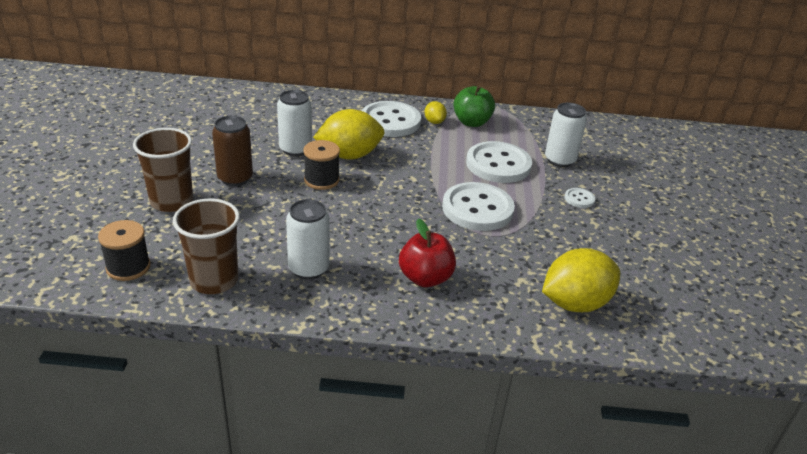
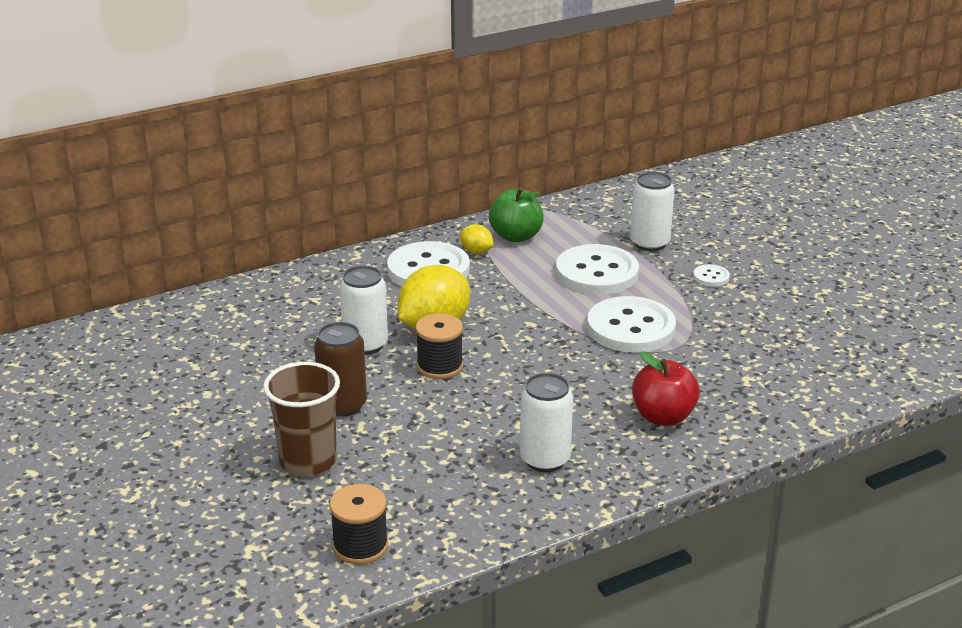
camera: 30 degrees left, 5 degrees down
brown cup [173,198,240,294] -> none
yellow lemon [542,248,620,312] -> none

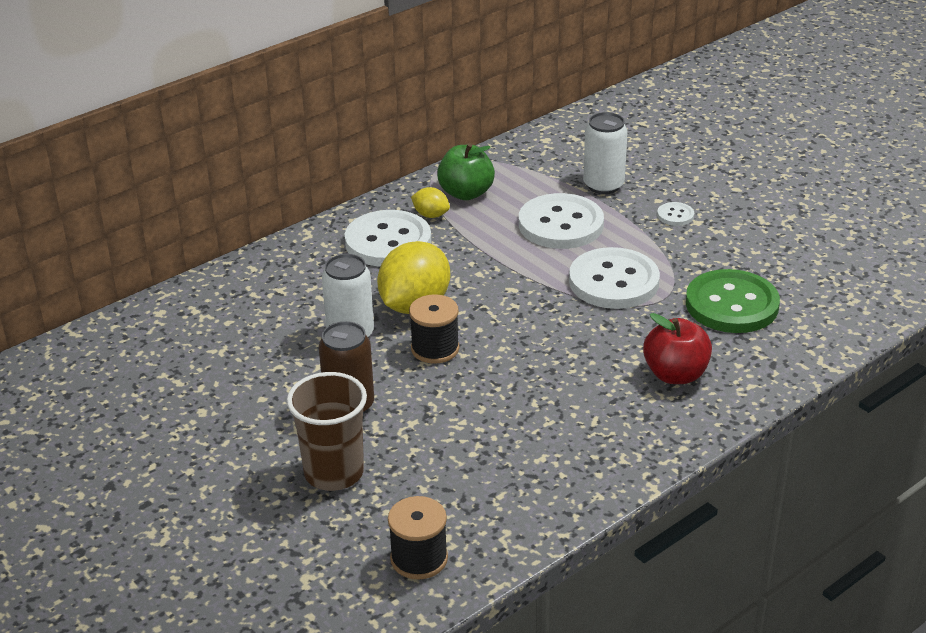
camera: 10 degrees left, 5 degrees up
white can [520,373,573,472] -> none
none -> green button [686,269,780,333]

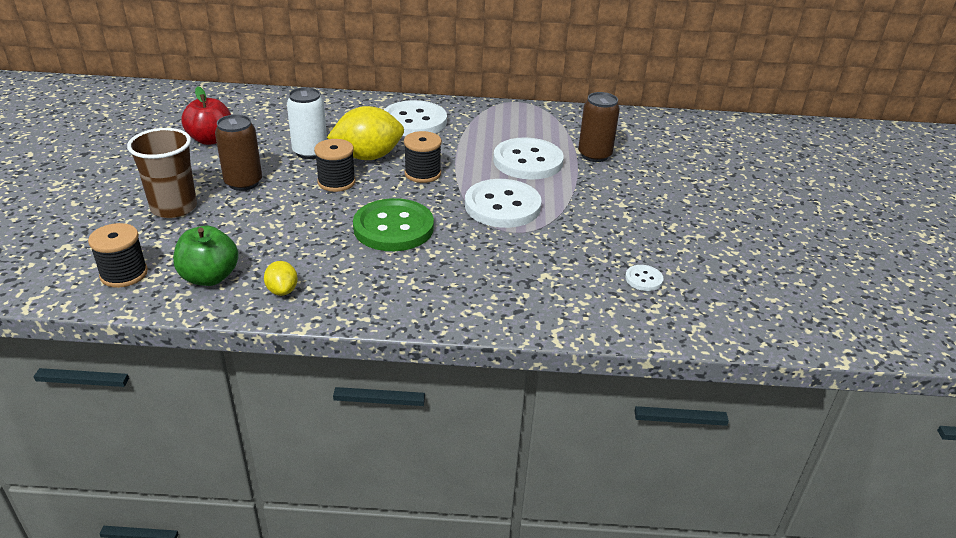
camera: 40 degrees right, 0 degrees up
yellow lemon [411,187,450,218] -> yellow lemon moved to [264,261,298,296]
green apple [437,143,495,200] -> green apple moved to [173,226,239,286]
white can [583,112,628,194] -> brown can [578,92,620,162]
red apple [643,313,712,384] -> red apple moved to [181,86,231,145]
white button [657,202,694,226] -> white button moved to [625,265,664,291]
green button [686,269,780,333] -> green button moved to [353,198,434,251]
none -> black spool [404,131,442,183]

